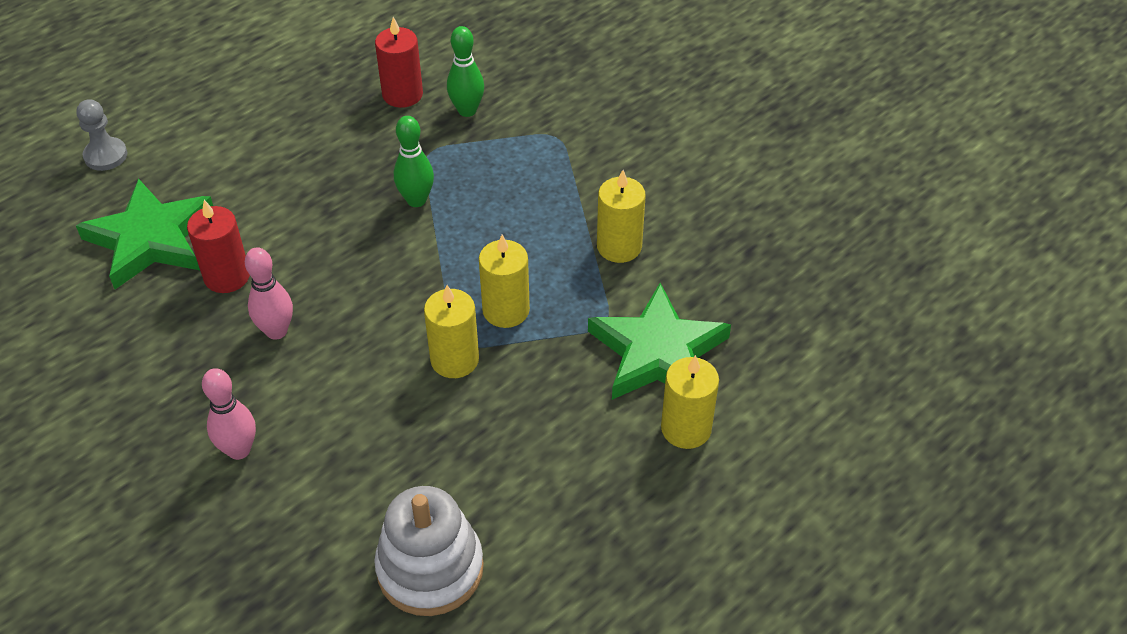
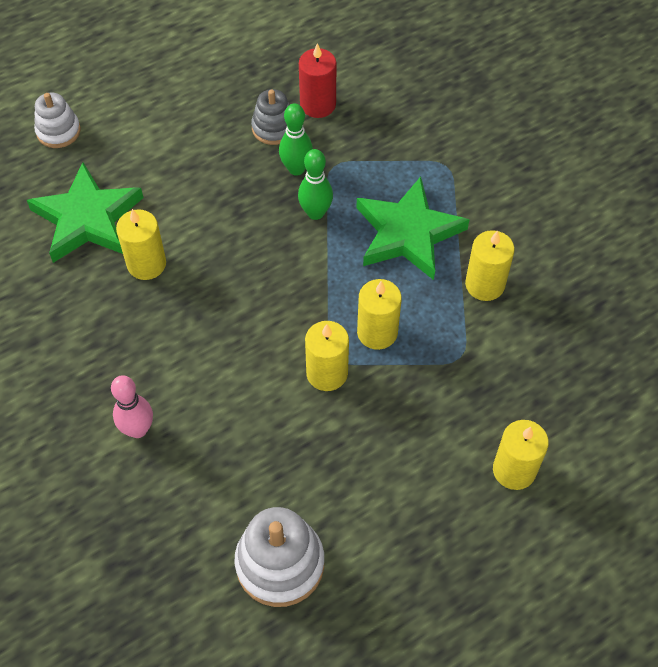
camera: 10 degrees right, 10 degrees up
grey pawn [76,99,127,171] -> white stacking toy [34,93,81,148]
red candle [187,200,250,293] -> yellow candle [116,209,166,280]
pink bowling pin [245,247,293,340] -> none
green bowling pin [447,26,484,117] -> green bowling pin moved to [279,103,313,176]
green star [588,283,731,400] -> green star moved to [356,177,470,280]
none -> grey stacking toy [251,89,290,145]

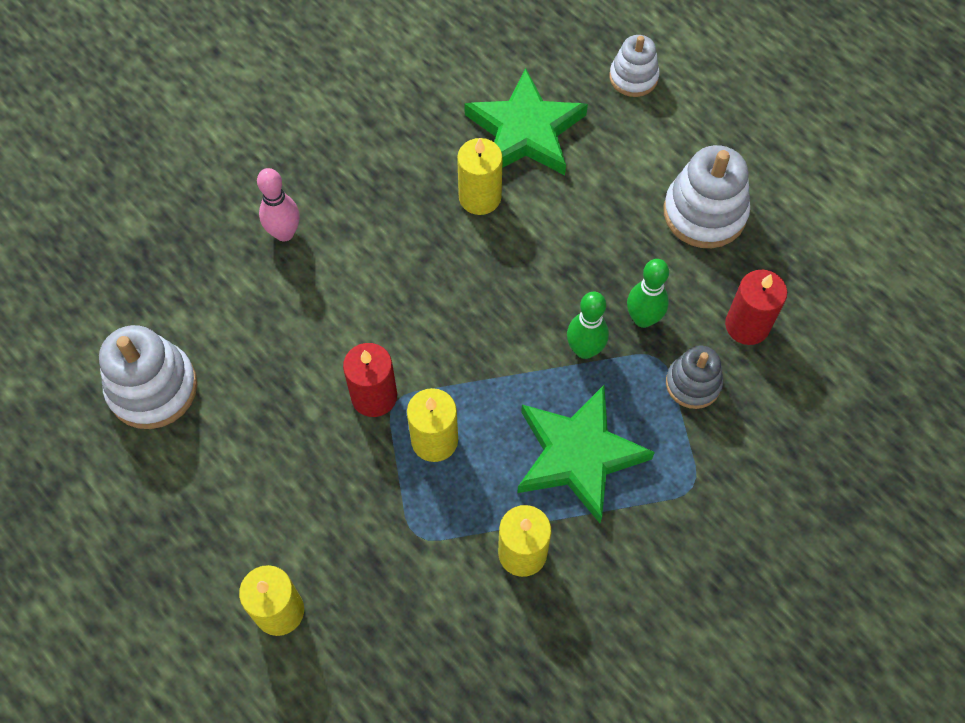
camera: 80 degrees right, 5 degrees up
grey stacking toy [251,89,290,145] -> grey stacking toy moved to [666,345,723,409]
yellow candle [305,321,349,391] -> red candle [343,343,397,417]
none -> white stacking toy [664,145,750,248]

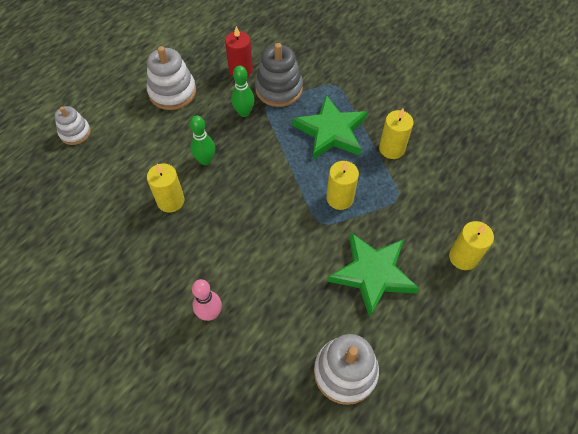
camera: 100 degrees left, 5 degrees down
red candle [343,343,397,417] -> none
green star [464,68,588,175] -> green star moved to [328,232,419,318]
green bowling pin [567,292,609,359] -> green bowling pin moved to [190,115,215,165]
grey stacking toy [666,345,723,409] -> grey stacking toy [255,43,303,107], size x1.61

